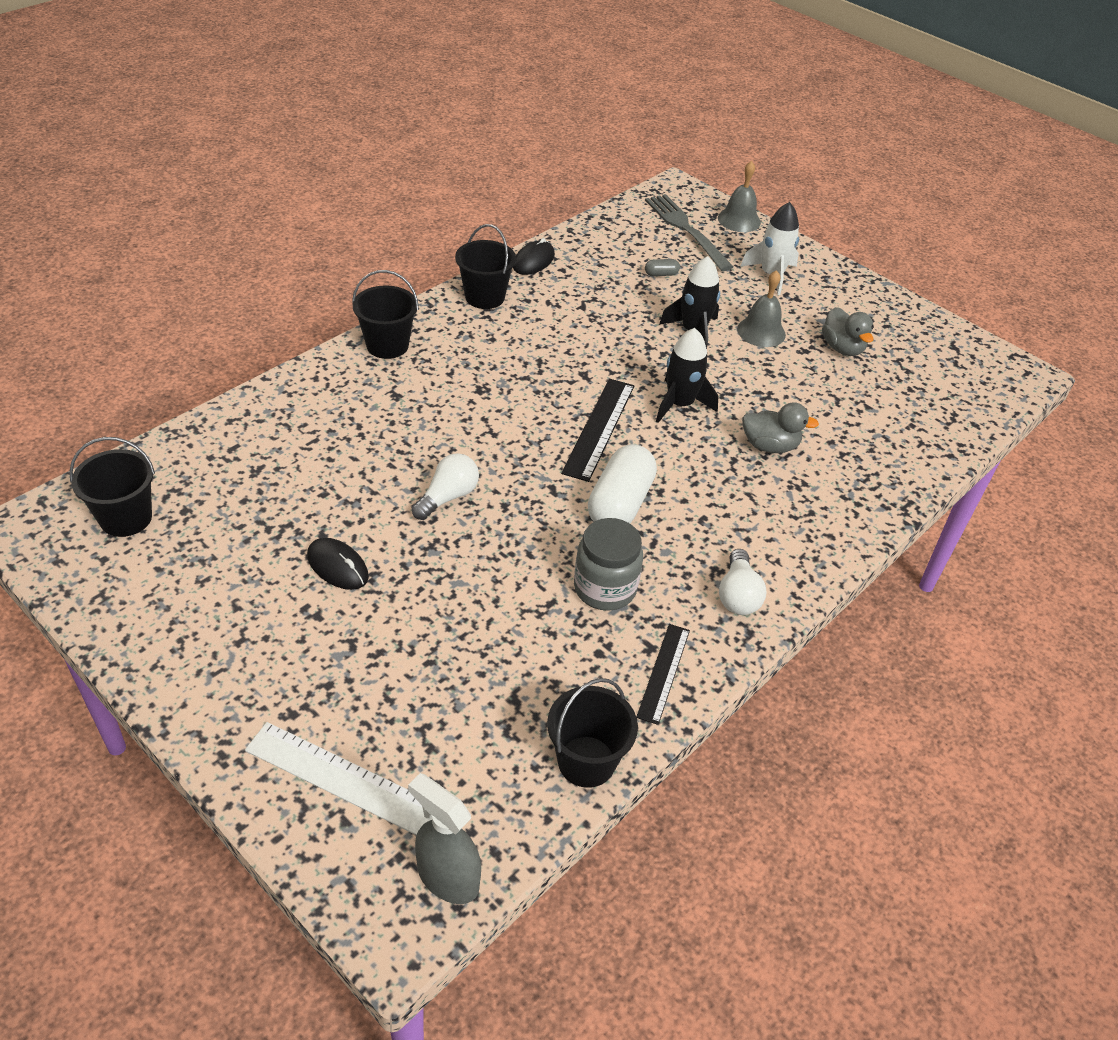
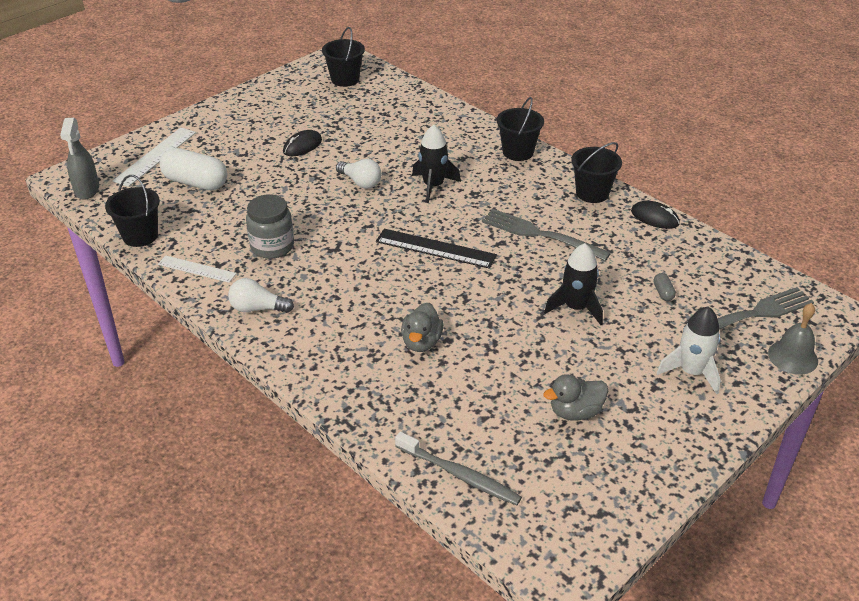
camera: 95 degrees right, 5 degrees down
grey spray bottle [408,773,481,904] -> grey spray bottle turned 135 degrees clockwise [60,118,99,200]
white capsule [588,444,657,523] -> white capsule moved to [159,148,227,190]
black ruler [636,624,690,725] -> white ruler [158,255,237,283]
black rocket [656,328,719,423] -> black rocket moved to [412,125,461,203]
grey bell [737,270,786,347] -> none
none -> grey toothbrush [395,432,522,505]
none -> grey fork [482,209,611,261]

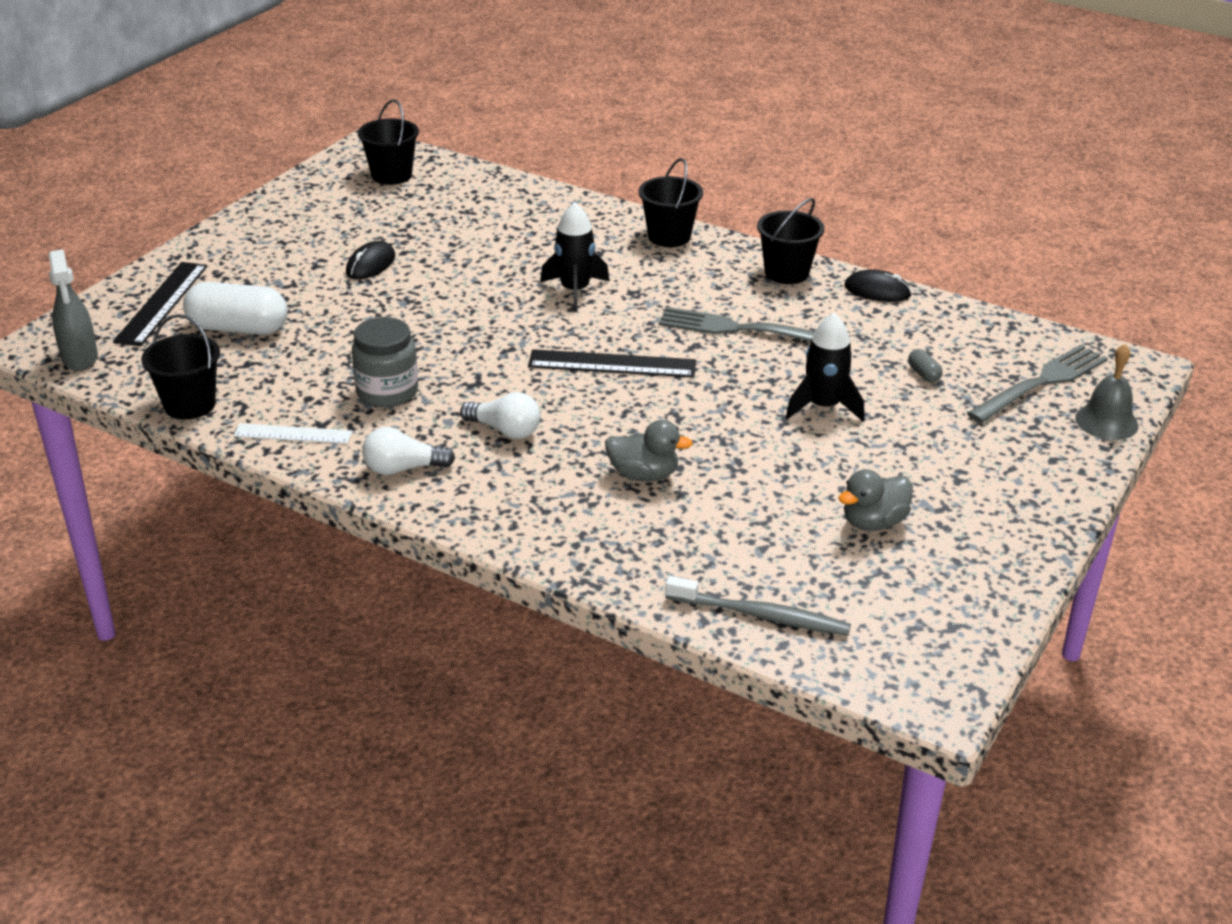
camera: 15 degrees left, 5 degrees down
white ruler [113,127,196,187] -> black ruler [113,262,207,346]
white light bulb [336,159,381,189] -> white light bulb moved to [460,392,541,439]
grey duck [401,303,444,352] -> grey duck turned 75 degrees counterclockwise [605,420,693,482]
white rocket [657,306,721,394] -> none

